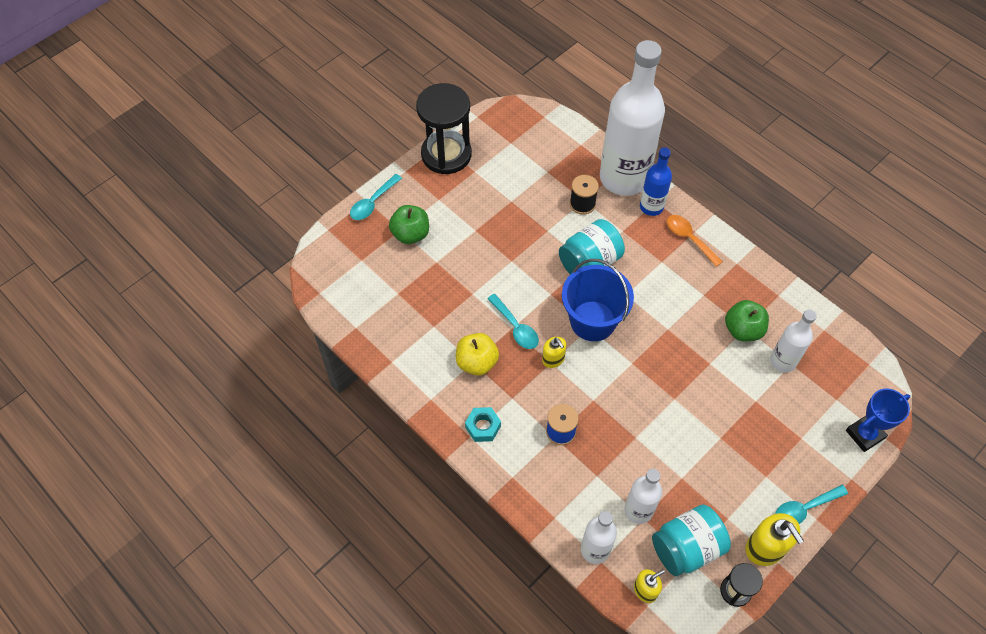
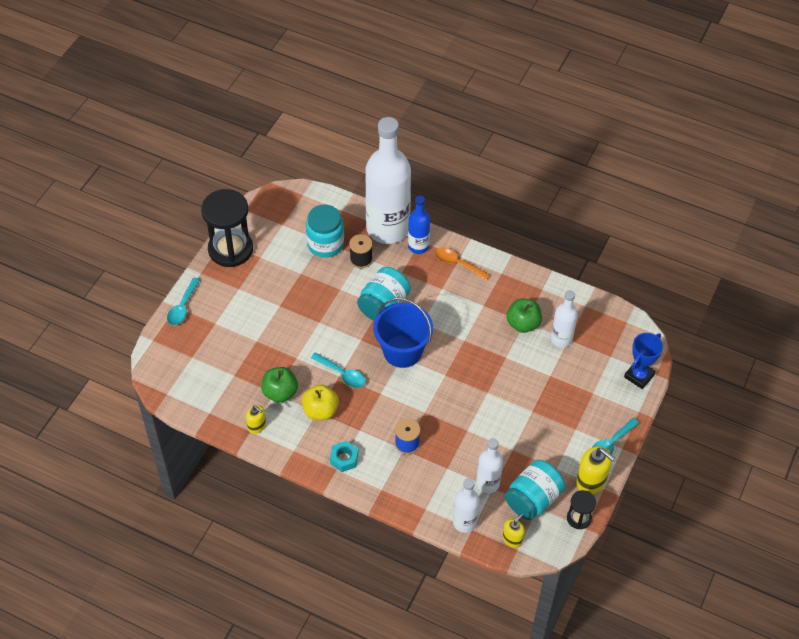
camera: 20 degrees left, 5 degrees down
green apple [389,205,429,244] -> green apple moved to [261,367,298,403]
yellow soap dispenser [542,337,566,368] -> yellow soap dispenser moved to [246,405,266,434]
none -> turquoise jar [306,204,344,258]

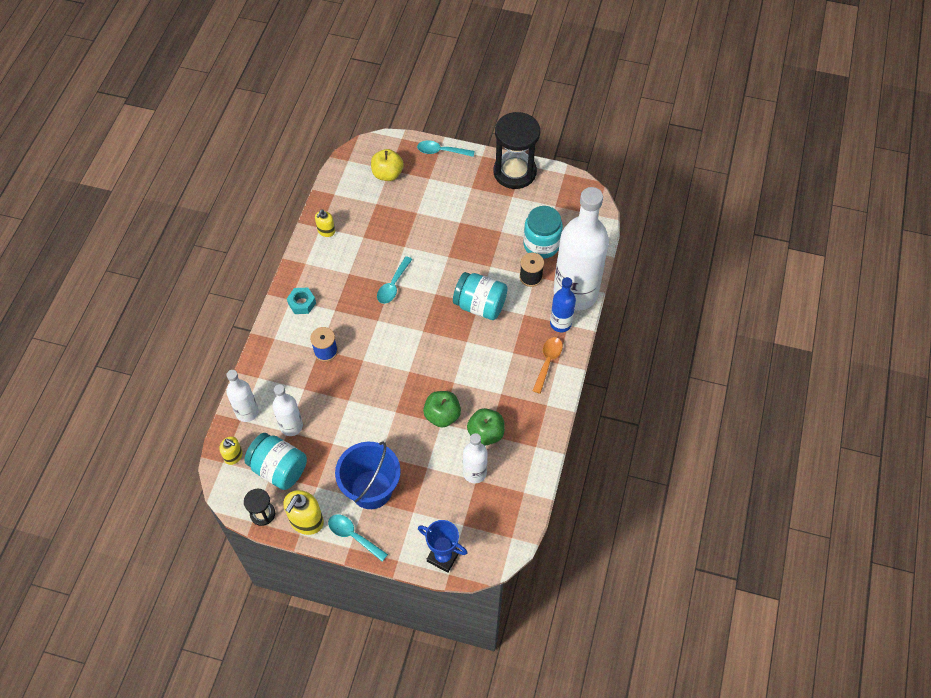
camera: 80 degrees right, 5 degrees up
green apple [261,367,298,403] -> green apple moved to [423,391,461,428]
yellow apple [302,385,339,420] -> yellow apple moved to [371,149,404,181]
blue bucket [373,298,433,368] -> blue bucket moved to [335,441,401,509]

